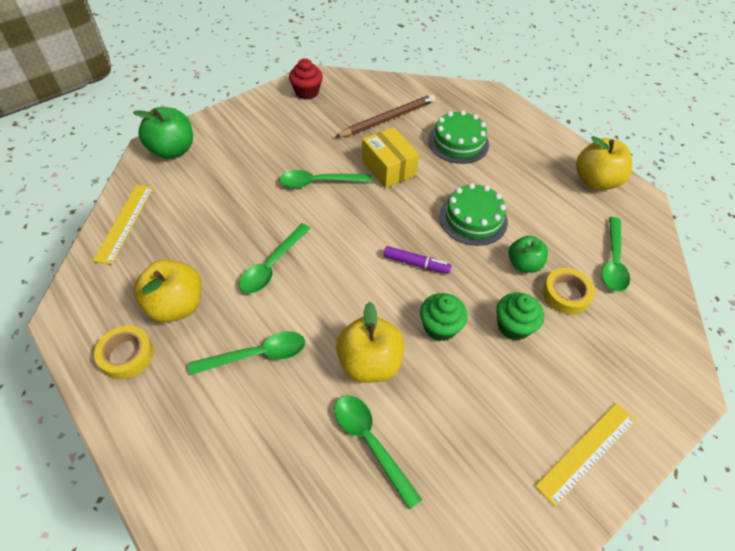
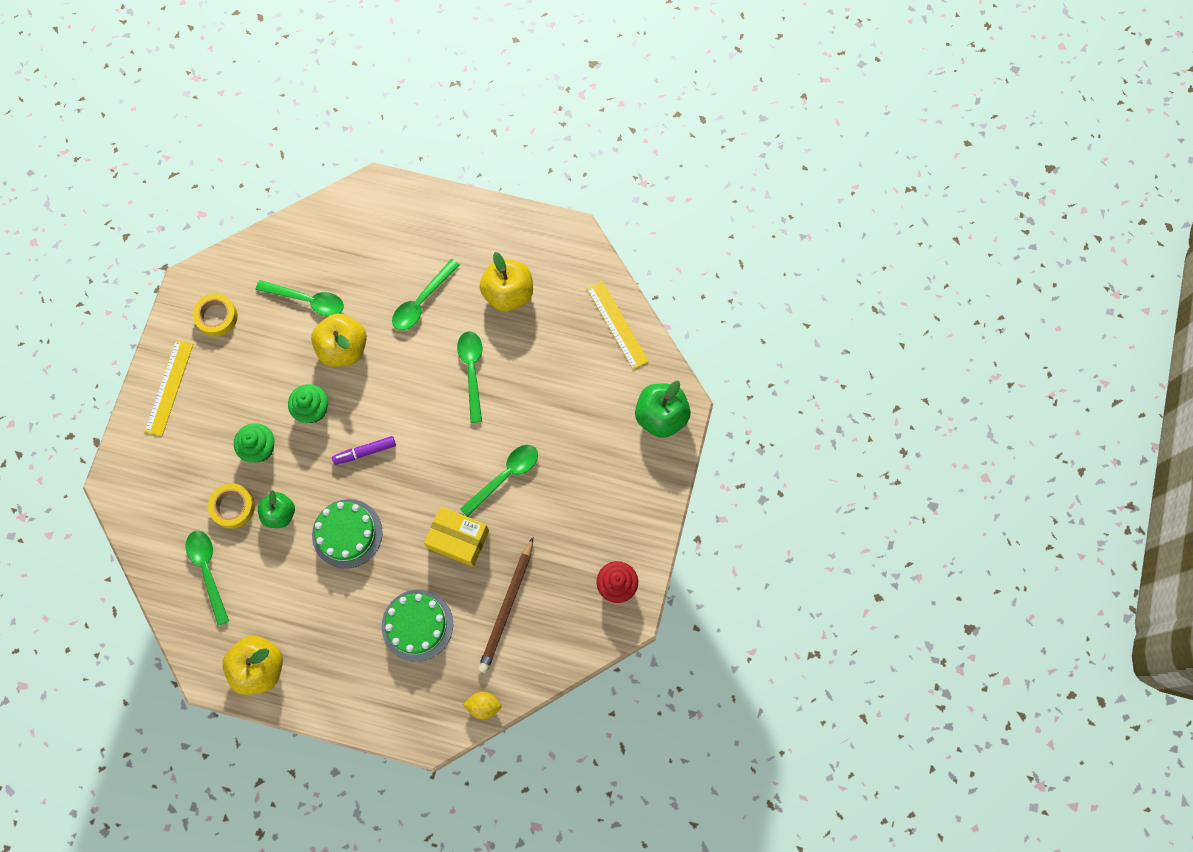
camera: 145 degrees right, 20 degrees up
yellow tape [94,326,154,379] -> yellow tape moved to [192,293,238,337]
none -> yellow lemon [463,692,502,719]

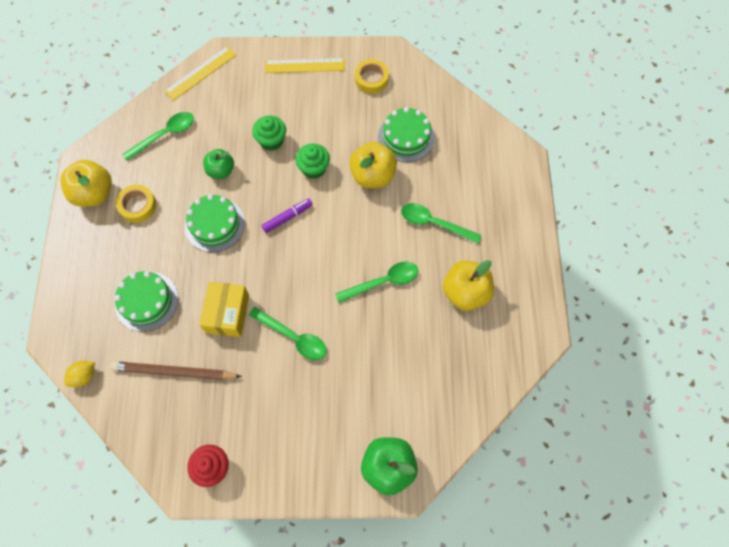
camera: 75 degrees right, 5 degrees down
yellow tape [208,483,255,528] -> yellow tape moved to [116,185,156,223]
green spoon [256,280,344,316] -> green cake [378,107,435,162]
purple marker [332,436,396,465] -> purple marker turned 90 degrees clockwise [261,198,313,233]
yellow lemon [463,692,502,719] -> yellow lemon turned 60 degrees clockwise [64,361,95,387]
yellow ruler [587,281,649,370] -> yellow ruler moved to [165,46,237,100]

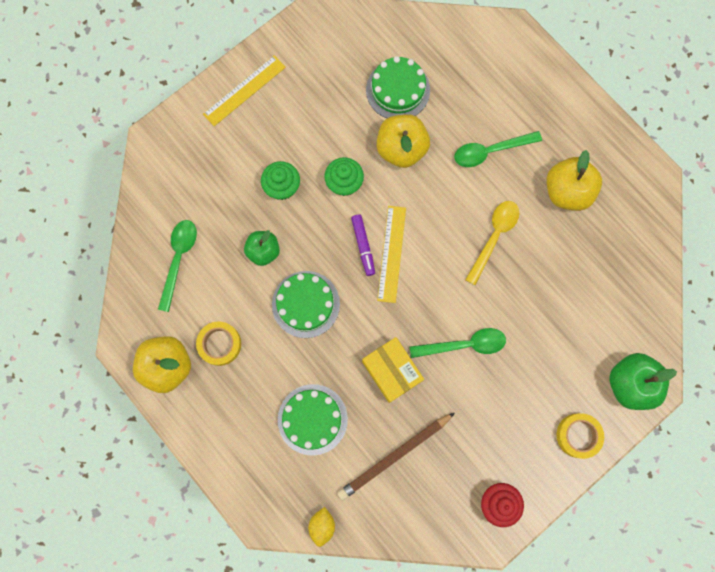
camera: 40 degrees left, 10 degrees up
yellow ruler [165,46,237,100] -> yellow ruler moved to [377,206,406,303]
purple marker [261,198,313,233] -> purple marker turned 150 degrees clockwise [351,215,375,276]
green spoon [335,262,418,303] -> yellow spoon [465,201,519,285]
yellow tape [355,59,389,94] -> yellow tape moved to [557,413,604,459]

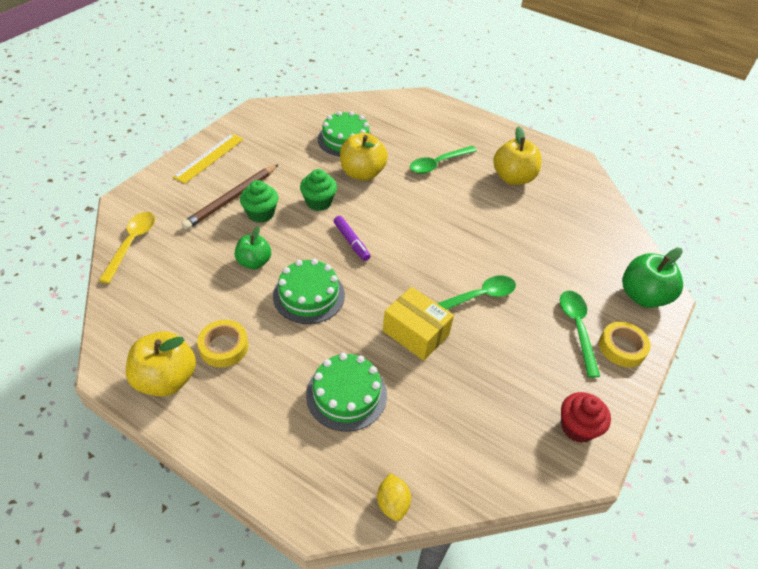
camera: 20 degrees left, 30 degrees down
green spoon [158,220,197,312] -> green spoon moved to [560,291,600,378]
brown pencil [337,413,455,501] -> brown pencil moved to [181,164,279,230]
yellow ruler [377,206,406,303] -> none
yellow spoon [465,201,519,285] -> yellow spoon moved to [98,212,155,284]

